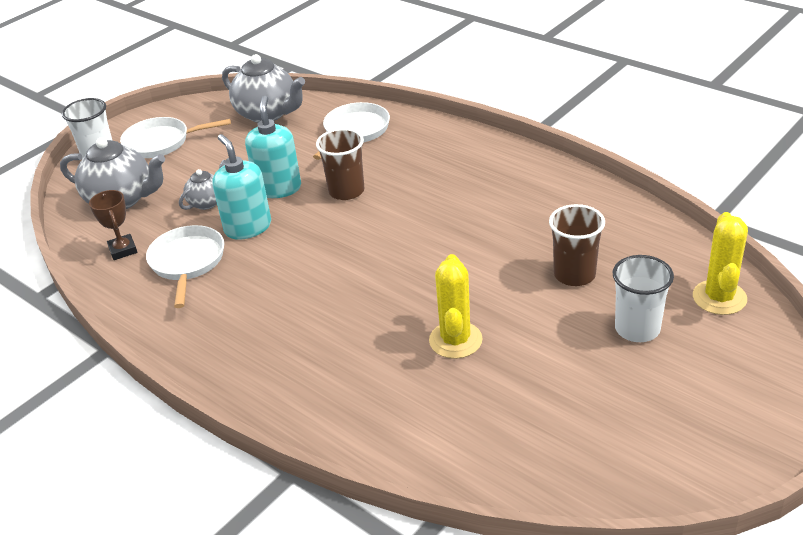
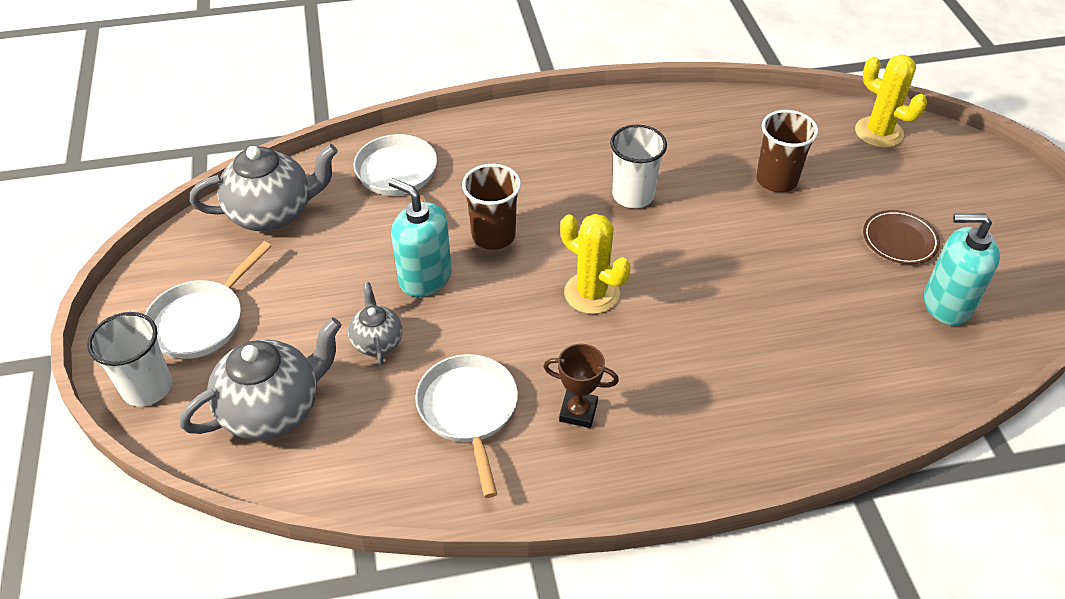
camera: 55 degrees left, 10 degrees up
brown trophy [89,190,137,260] -> brown trophy moved to [543,344,619,428]
white pan [146,225,224,308] -> white pan turned 45 degrees clockwise [415,354,518,498]
turquoise soap dispenser [212,134,271,240] -> turquoise soap dispenser moved to [924,214,1000,325]
yellow cactus [429,254,483,359] -> yellow cactus moved to [560,214,631,314]
white cup [613,255,674,342] -> white cup moved to [610,125,667,208]
none -> brown plate [863,210,940,264]

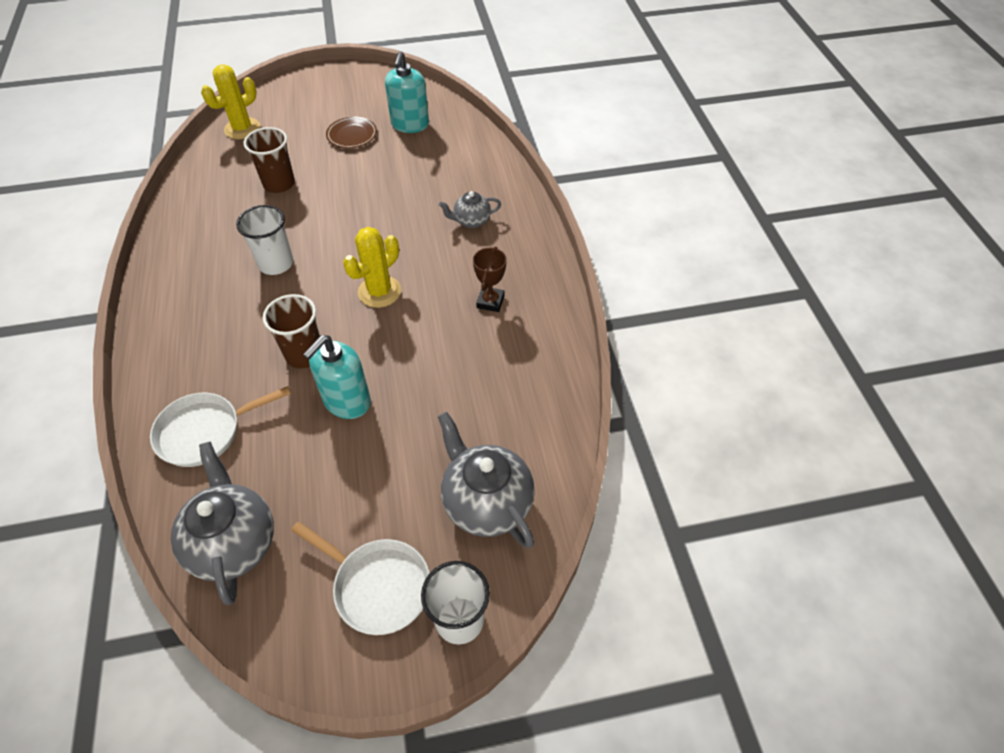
camera: 90 degrees left, 5 degrees up
grey teapot [348,282,402,365] -> grey teapot moved to [439,191,501,228]
white pan [415,354,518,498] -> none

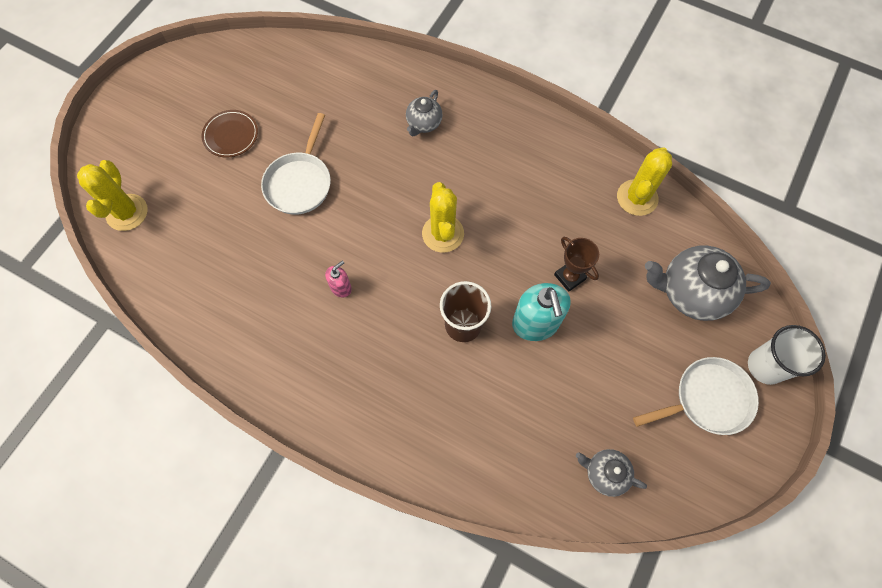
camera: 50 degrees left, 15 degrees up
white pan [150,386,291,467] -> white pan moved to [261,113,331,215]
grey teapot [171,442,274,605] -> grey teapot [576,449,647,497], size x0.55
white cup [236,205,293,275] -> pink soap dispenser [325,261,352,298]
brown cup [244,127,295,193] -> none
turquoise soap dispenser [385,51,429,133] -> none
brown trophy [473,246,507,312] -> brown trophy moved to [554,237,599,292]
none -> yellow cactus [617,147,672,216]

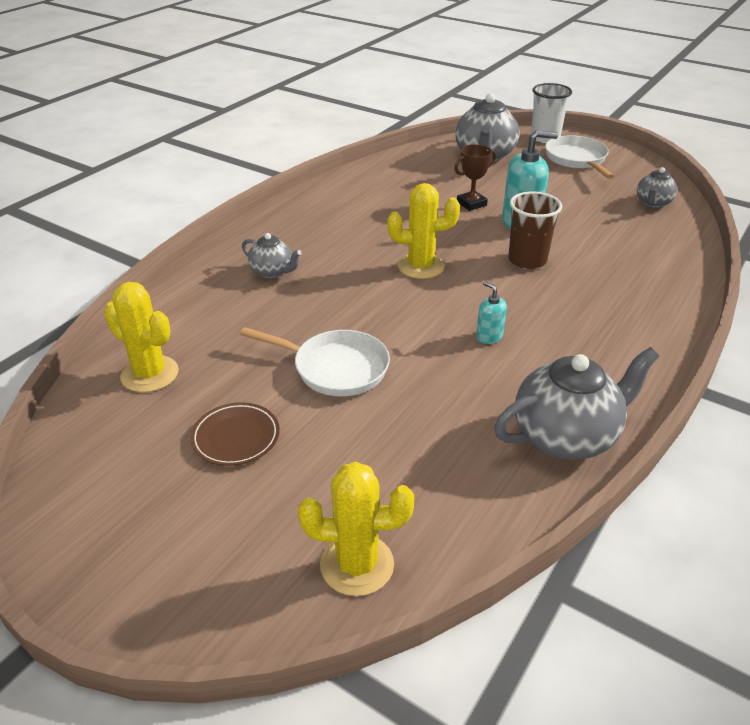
camera: 85 degrees left, 30 degrees down
pink soap dispenser [325,261,352,298] -> turquoise soap dispenser [476,281,507,344]
yellow cactus [617,147,672,216] -> yellow cactus moved to [104,282,179,392]
none -> grey teapot [494,347,659,460]

